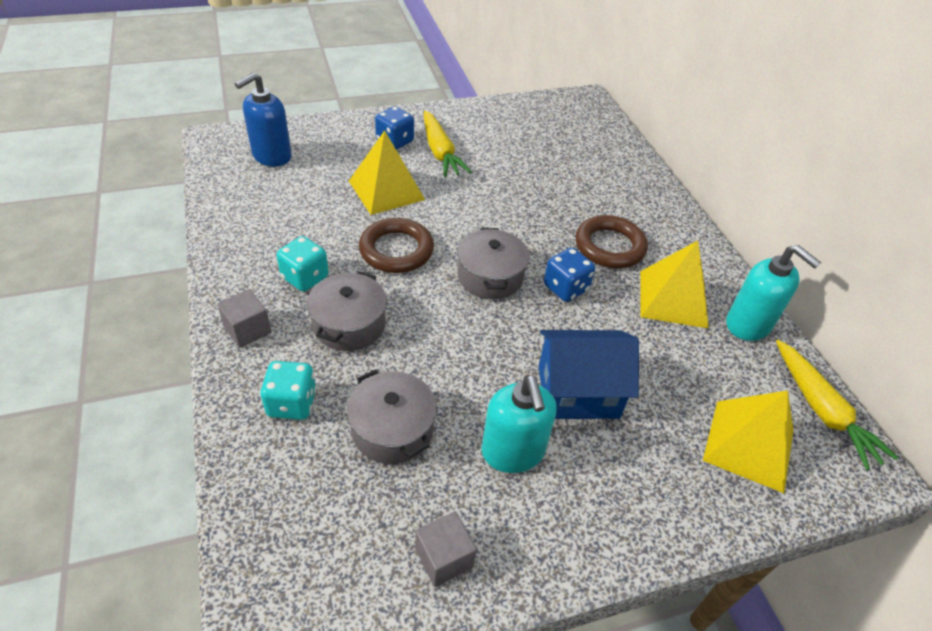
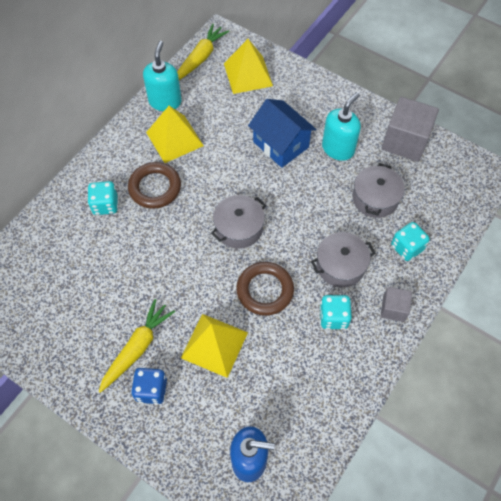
camera: 125 degrees left, 15 degrees up
grey cube [415,511,477,587] -> grey cube [382,97,439,162], size x1.86
blue dice [544,248,595,302] -> none
none -> turquoise dice [87,181,118,215]

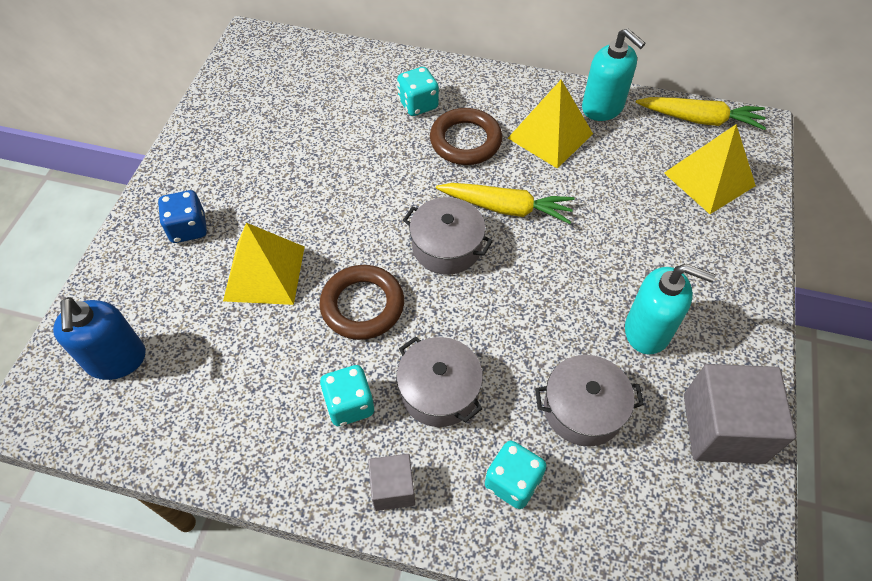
camera: 70 degrees right, 5 degrees down
yellow carrot [99,299,175,393] -> yellow carrot moved to [436,183,575,224]
turquoise soap dispenser [143,41,182,111] -> turquoise soap dispenser turned 60 degrees clockwise [582,28,646,121]
blue house [248,99,316,168] -> none

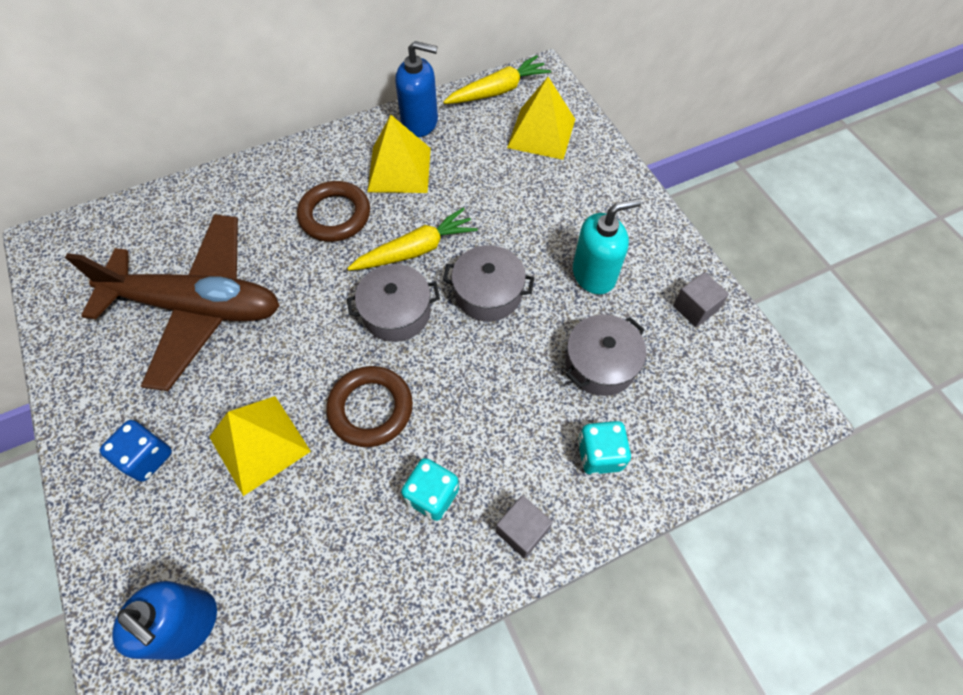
camera: 40 degrees left, 5 degrees up
turquoise dice [397,67,439,116] -> none
grey pot [397,336,483,427] -> grey pot moved to [443,245,534,322]
turquoise soap dispenser [582,28,646,121] -> blue soap dispenser [395,41,438,137]
grey cube [684,364,796,464] -> grey cube [673,272,729,327], size x0.54
none -> brown plane [65,214,280,391]

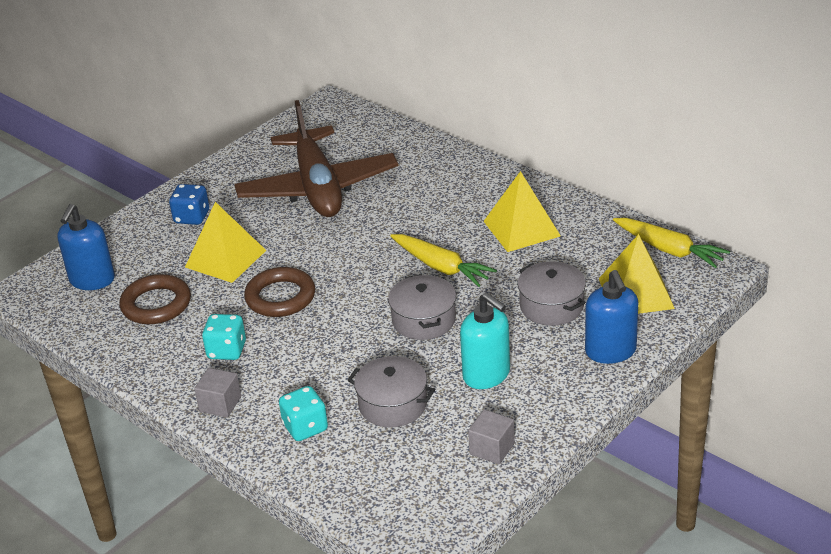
camera: 70 degrees right, 25 degrees down
brown ring [297,181,370,242] -> brown ring moved to [119,274,191,324]
grey pot [347,264,440,342] -> grey pot moved to [518,262,586,326]
blue soap dispenser [395,41,438,137] -> blue soap dispenser moved to [585,270,638,364]

